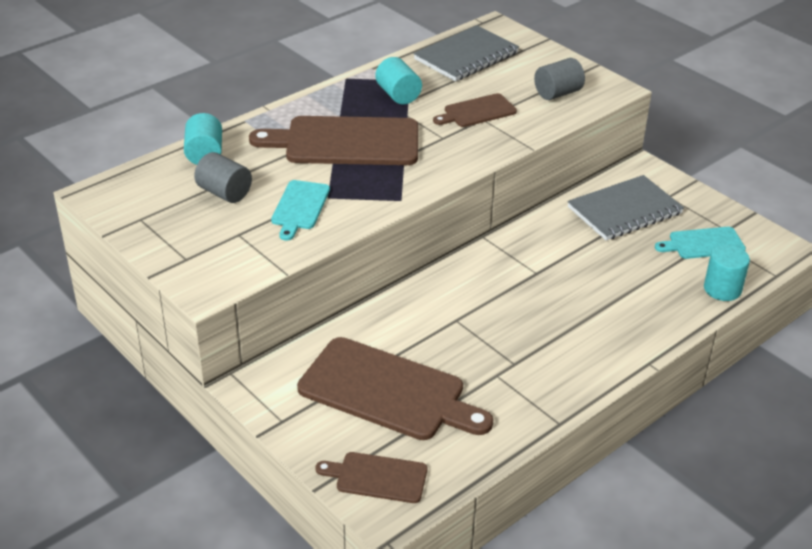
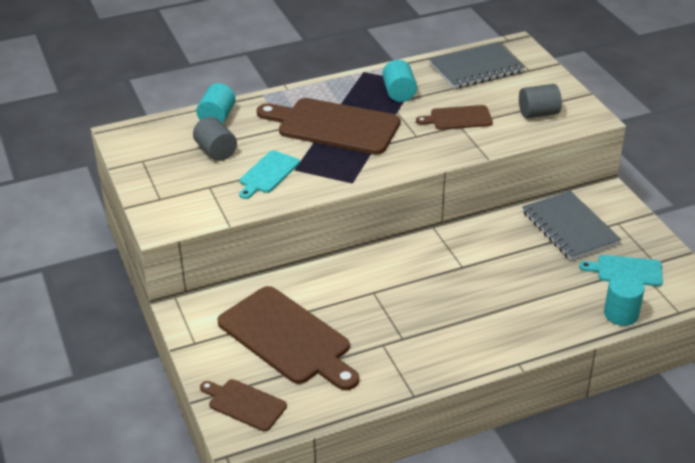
camera: 20 degrees right, 0 degrees up
grey notebook [567,175,684,240] -> grey notebook turned 75 degrees clockwise [522,191,621,261]

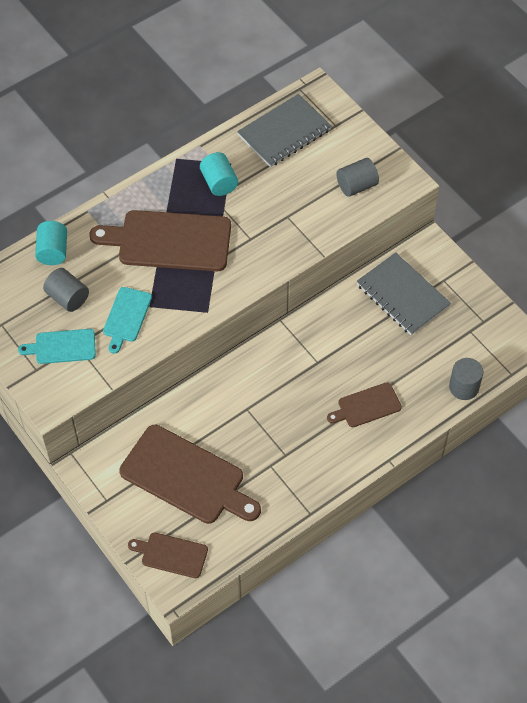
camera: 15 degrees left, 20 degrees up
brown cutting board [416,105,493,130] -> brown cutting board moved to [327,382,402,427]
turquoise cutting board [579,255,663,286] -> turquoise cutting board moved to [18,329,96,364]
turquoise cylinder [604,274,645,326] -> grey cylinder [449,358,483,400]

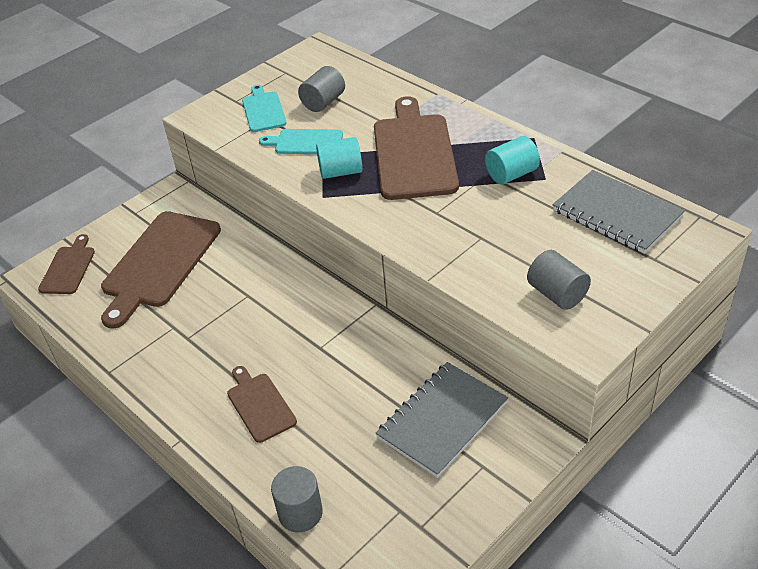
camera: 85 degrees right, 15 degrees down
turquoise cylinder [35,221,67,265] -> turquoise cylinder moved to [316,137,362,179]

